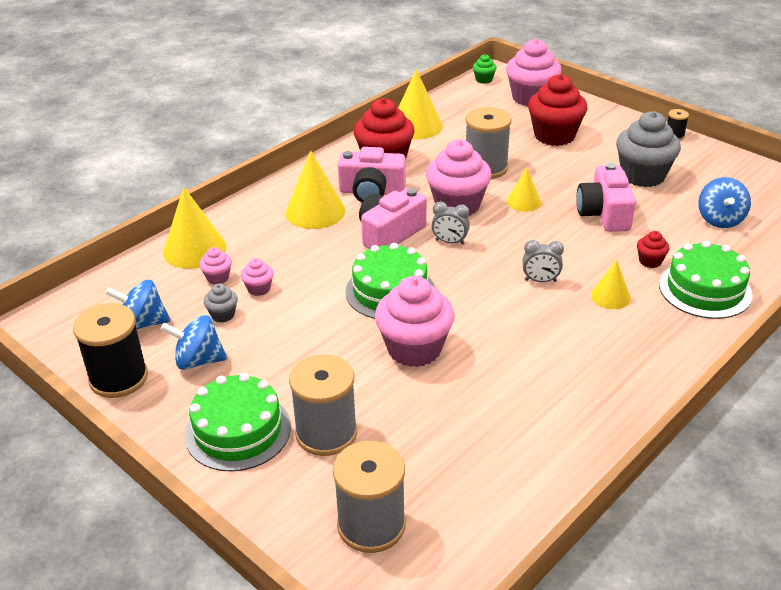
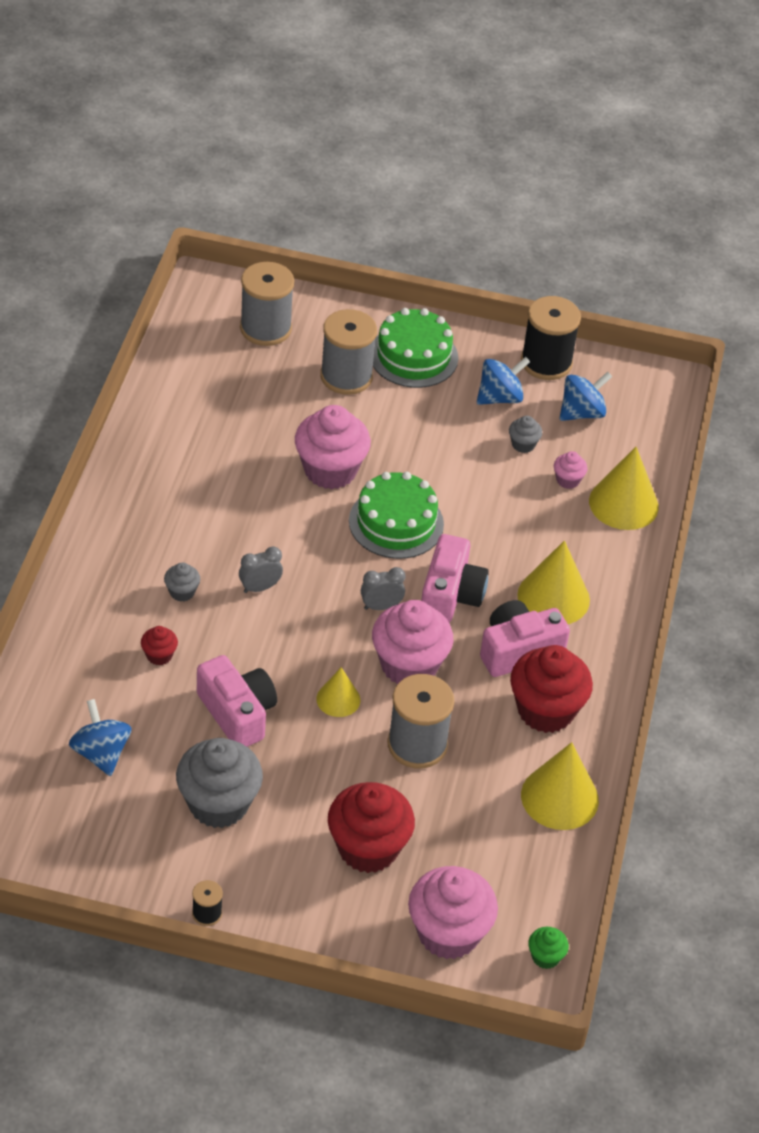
camera: 145 degrees right, 10 degrees up
pink cupcake [241,258,274,296] -> none
yellow cone [591,260,631,309] -> grey cupcake [164,563,200,602]
green cake [659,241,753,319] -> none

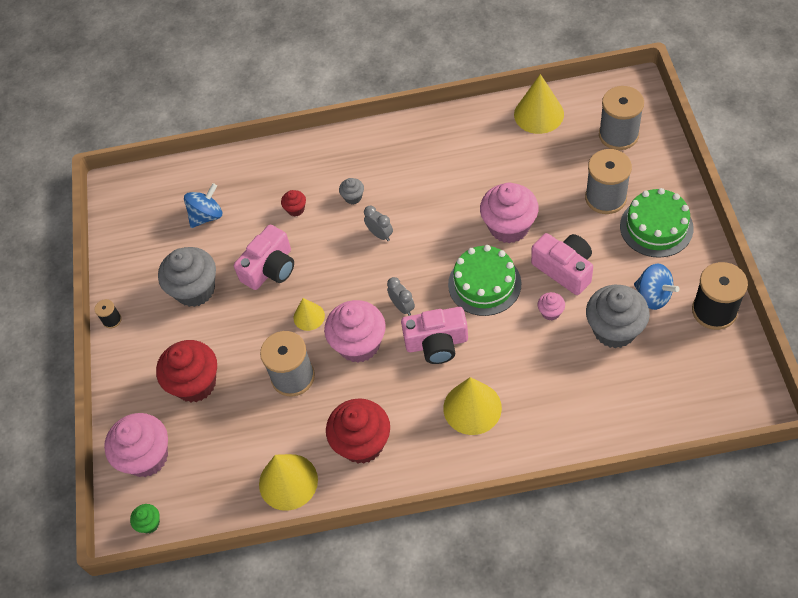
camera: 80 degrees right, 10 degrees up
pink camera [480,600,570,677] -> pink camera moved to [531,233,593,295]
grey cupcake [509,416,542,453] -> grey cupcake [586,285,650,348], size x2.20
pink cupcake [554,451,588,489] -> pink cupcake moved to [537,292,565,321]
blue spinning top [559,371,613,421] -> none
yellow cone [589,447,659,530] -> yellow cone moved to [514,74,564,134]

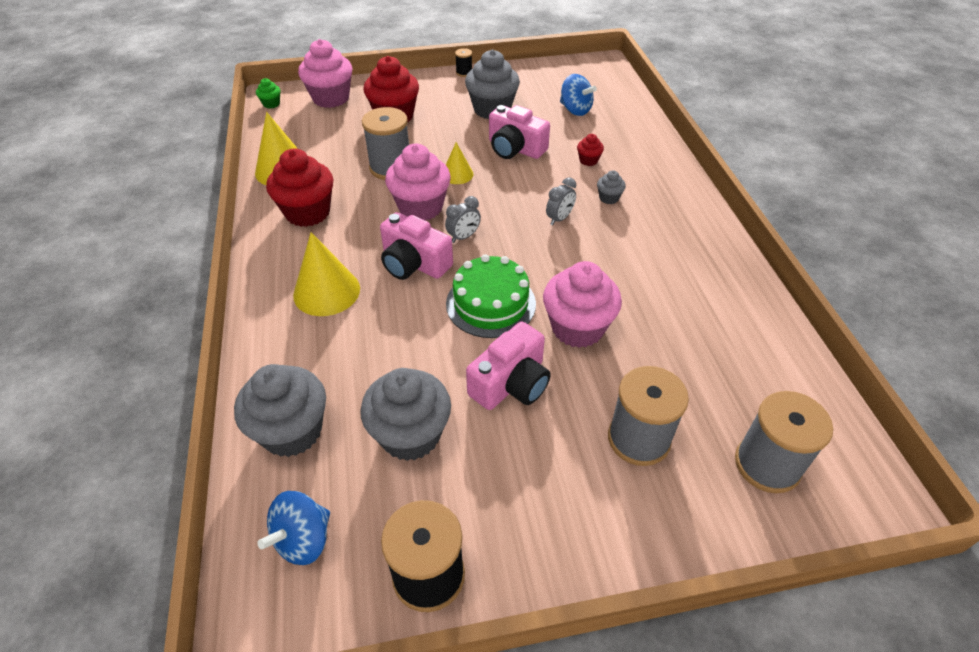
camera: 80 degrees right, 10 degrees down
pink camera [401,307,468,364] -> pink camera turned 45 degrees counterclockwise [380,212,453,280]
yellow cone [514,74,564,134] -> none
pink cupcake [537,292,565,321] -> none
green cake [620,188,694,258] -> none
blue spinning top [634,264,680,310] -> blue spinning top moved to [257,491,330,565]
none -> grey cupcake [234,364,326,457]

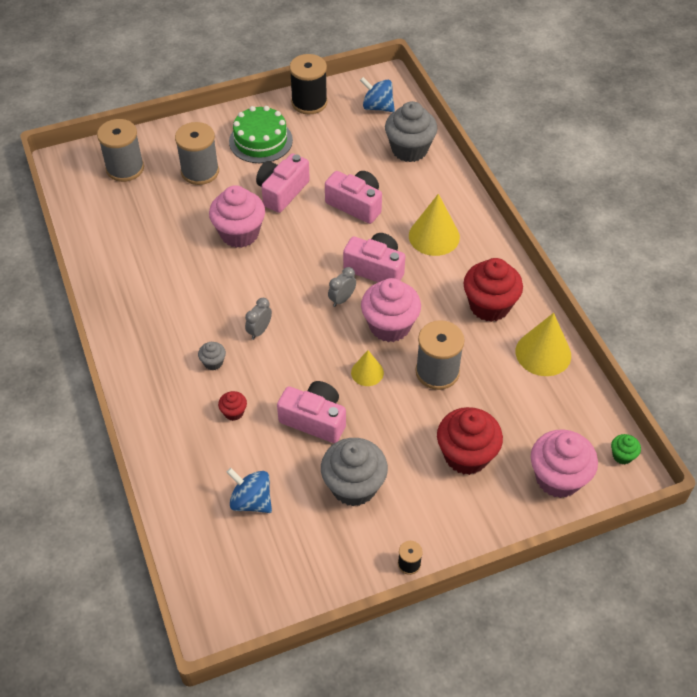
camera: 170 degrees right, 5 degrees up
blue spinning top [257,491,330,565] -> blue spinning top turned 90 degrees counterclockwise [360,77,395,112]
grey cupcake [360,368,451,461] -> none
green cake [446,254,536,338] -> green cake moved to [229,106,293,163]
none -> pink camera [325,171,382,224]

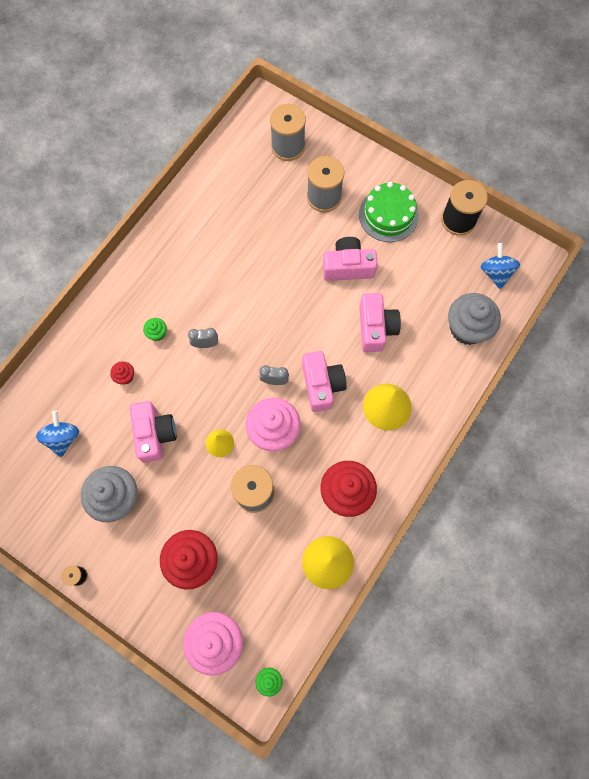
camera: 55 degrees right, 20 degrees up
grey cupcake [198,342,226,370] -> green cupcake [143,318,167,341]
pink cupcake [209,185,265,248] -> none

